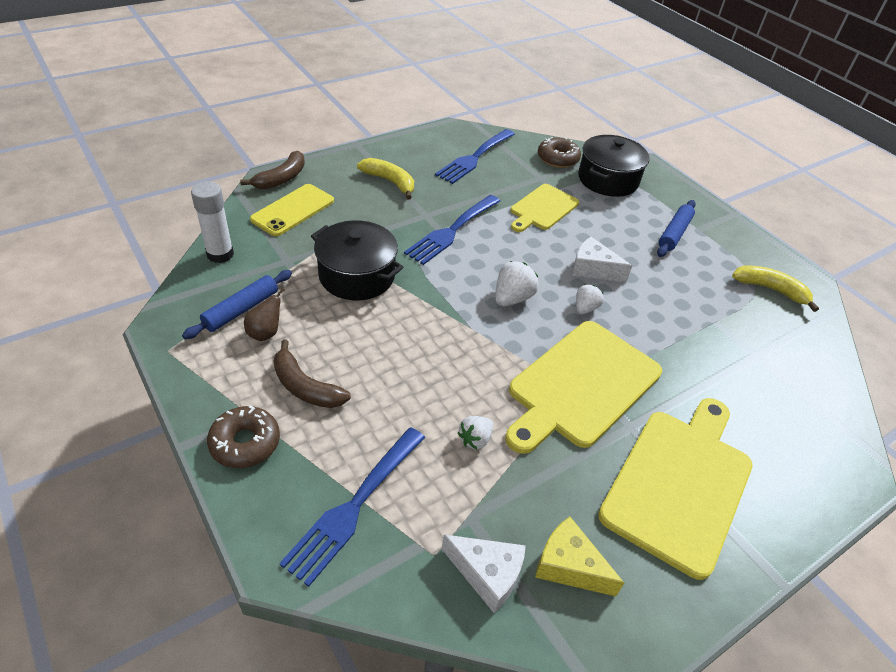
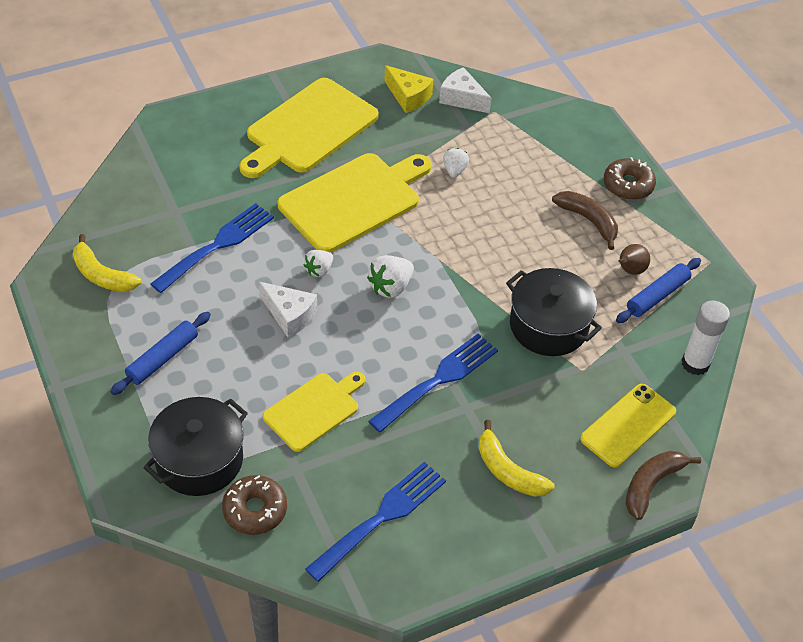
camera: 170 degrees left, 5 degrees up
blue fork [279,427,425,587] -> blue fork moved to [150,203,274,293]
white strawberry [458,416,493,449] -> white strawberry turned 45 degrees counterclockwise [443,148,469,178]

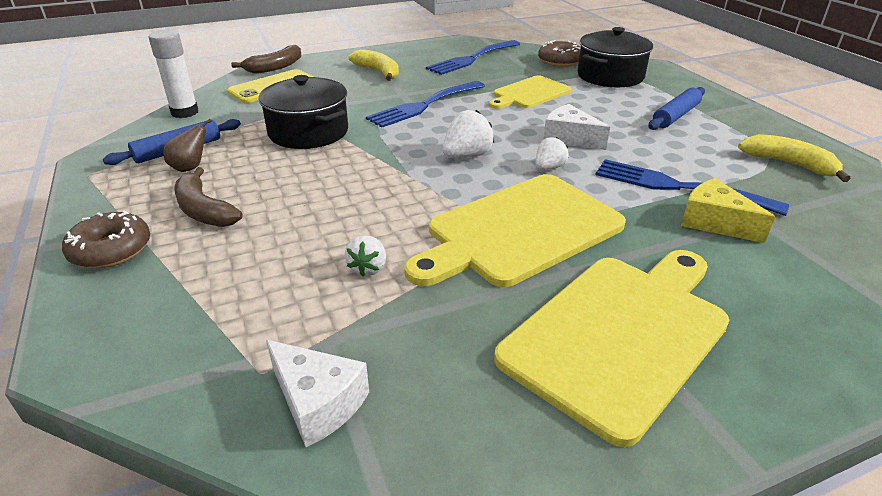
camera: 175 degrees left, 15 degrees down
blue fork [150,203,274,293] -> blue fork turned 75 degrees clockwise [595,159,789,216]
yellow cheese [384,65,434,113] -> yellow cheese moved to [681,178,775,243]

